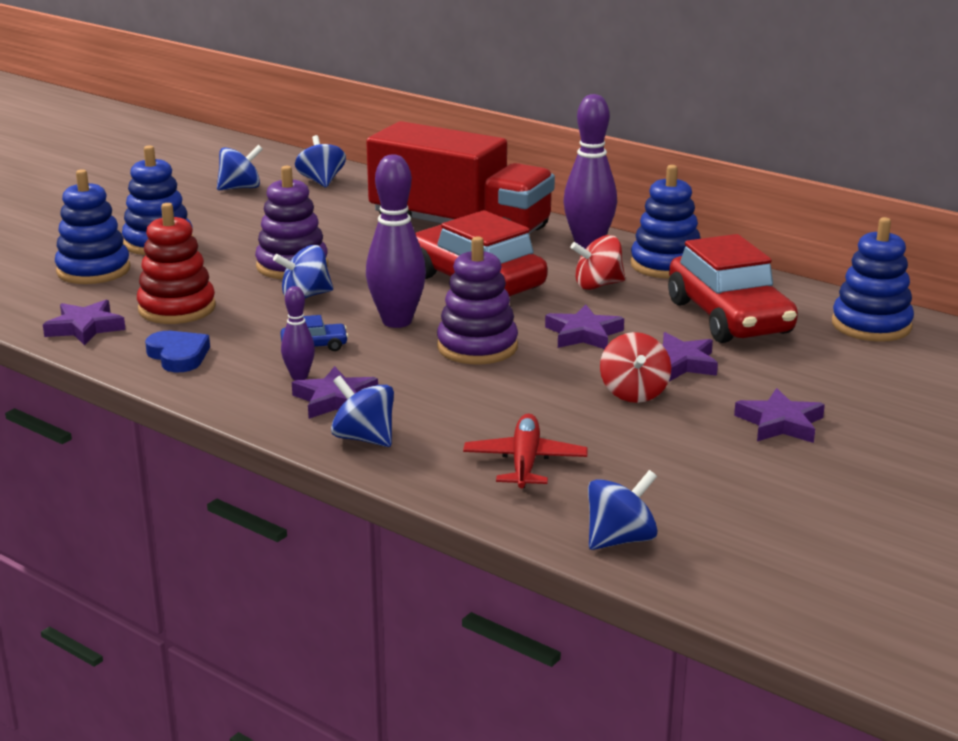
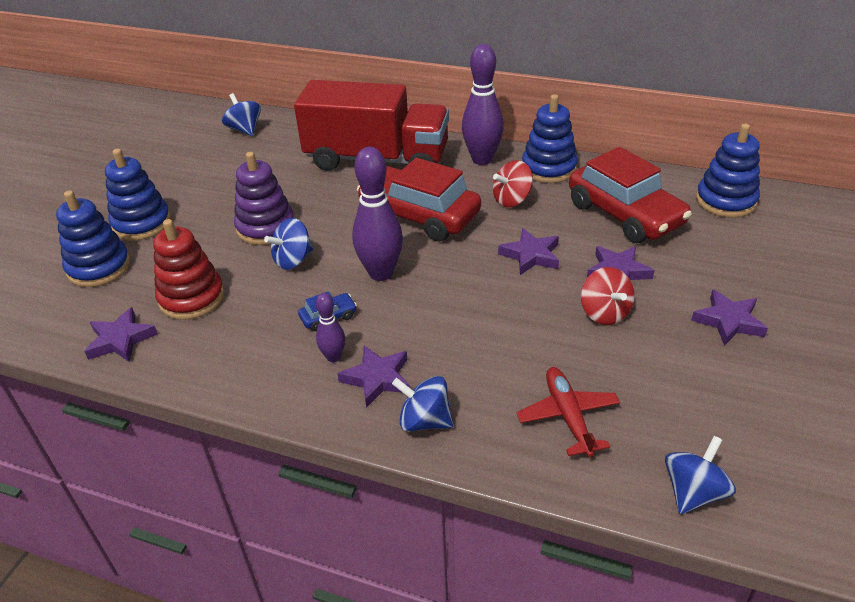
camera: 15 degrees left, 15 degrees up
blue heart [145,331,210,372] -> none
blue spinning top [217,145,263,190] -> none
purple stacking toy [437,236,518,364] -> none

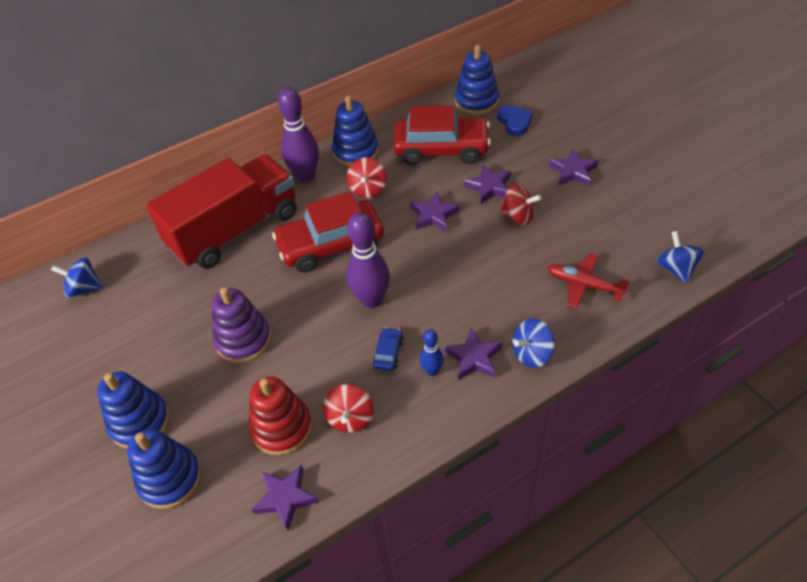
camera: 50 degrees left, 10 degrees up
blue spinning top [264,218,313,270] -> none
purple bowling pin [316,293,345,362] -> blue bowling pin [420,329,444,376]
none -> red spinning top [323,384,374,433]
none -> blue heart [497,105,533,136]

